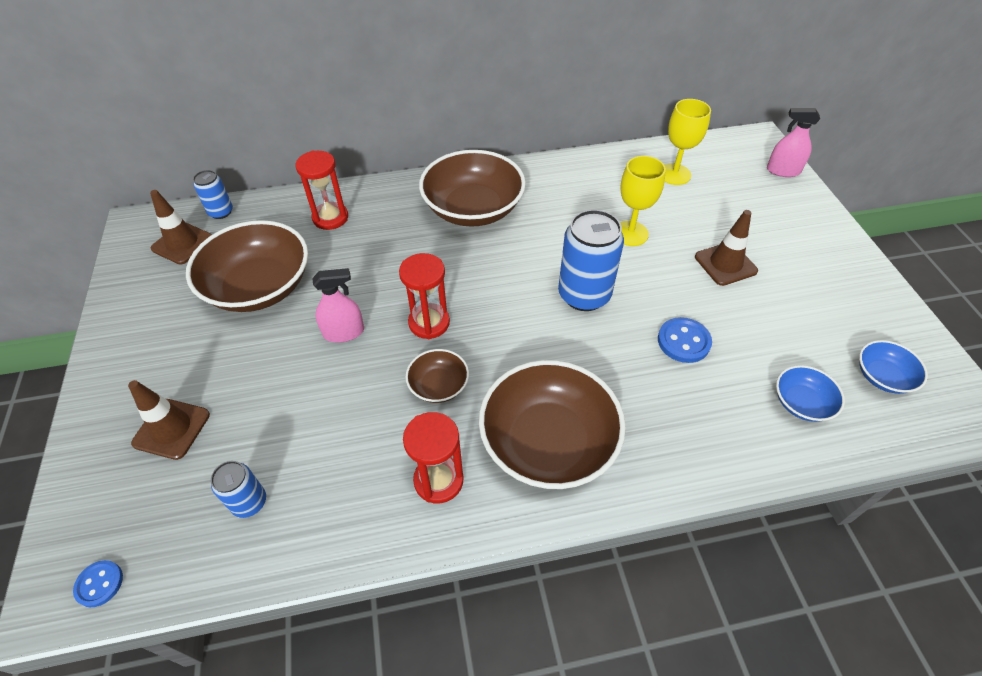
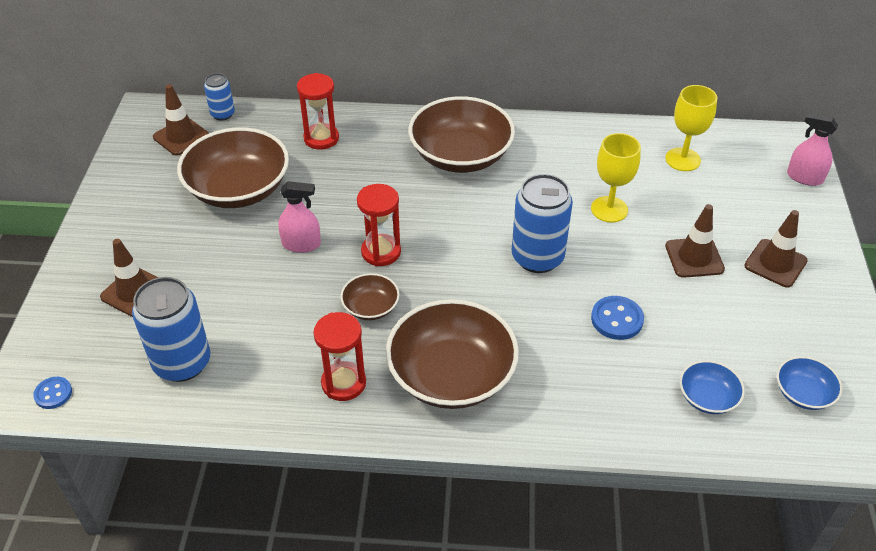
camera: 15 degrees right, 5 degrees down
blue can [211,461,266,518] -> blue can [132,277,210,382], size x1.86
none -> brown traffic cone [744,210,808,288]

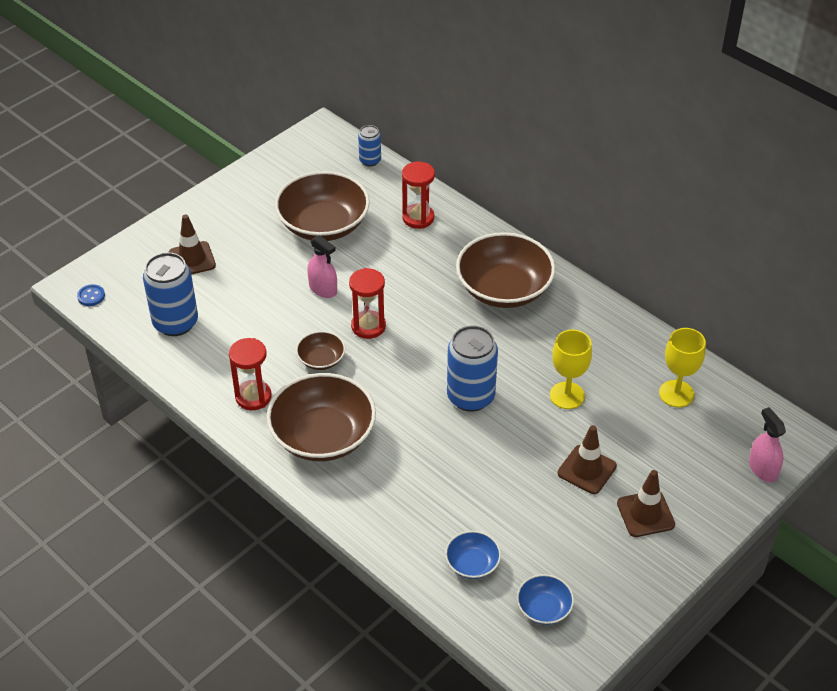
camera: 40 degrees right, 0 degrees up
brown traffic cone [153,84,209,156] -> none
blue button [591,296,644,340] -> none

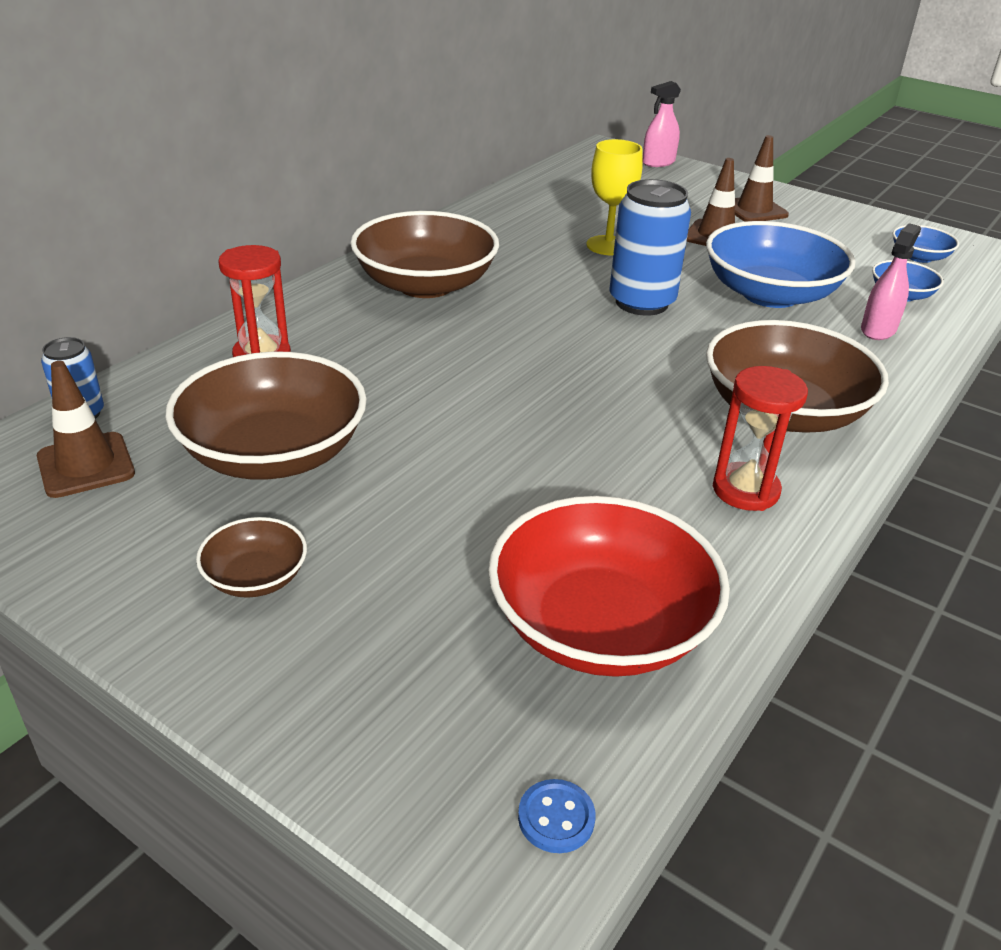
camera: 100 degrees left, 10 degrees down
blue can [143,252,198,336] -> red bowl [488,496,730,677]
brown traffic cone [169,214,216,275] -> brown traffic cone moved to [37,361,135,498]
brown bowl [296,331,345,370] -> brown bowl moved to [196,517,307,598]
pink spray bottle [307,235,337,298] -> pink spray bottle moved to [861,223,921,340]
red hourglass [349,268,386,339] -> none
yellow goblet [659,328,706,407] -> none
none -> blue bowl [706,221,855,308]

